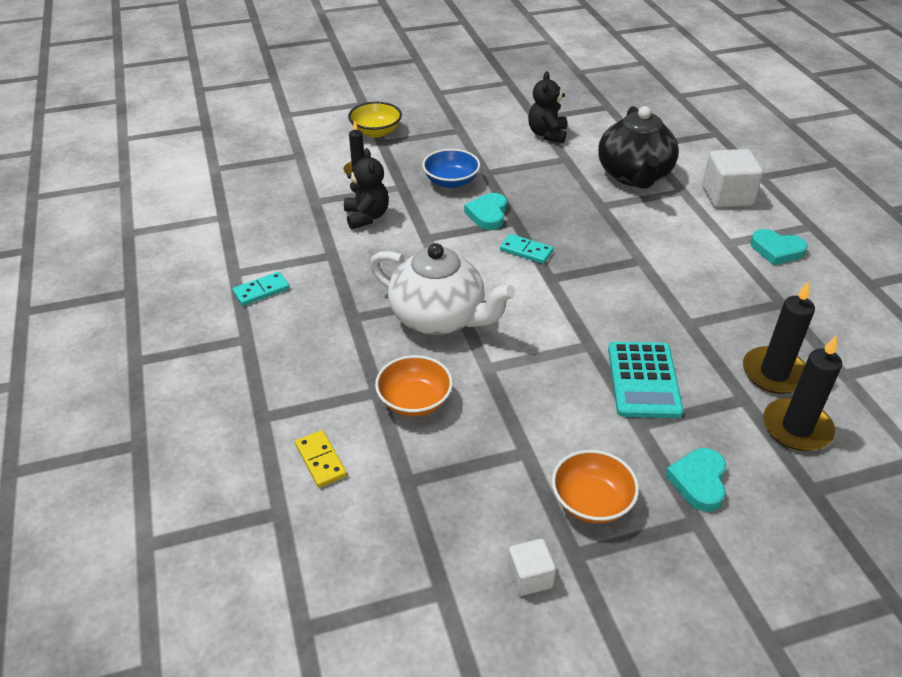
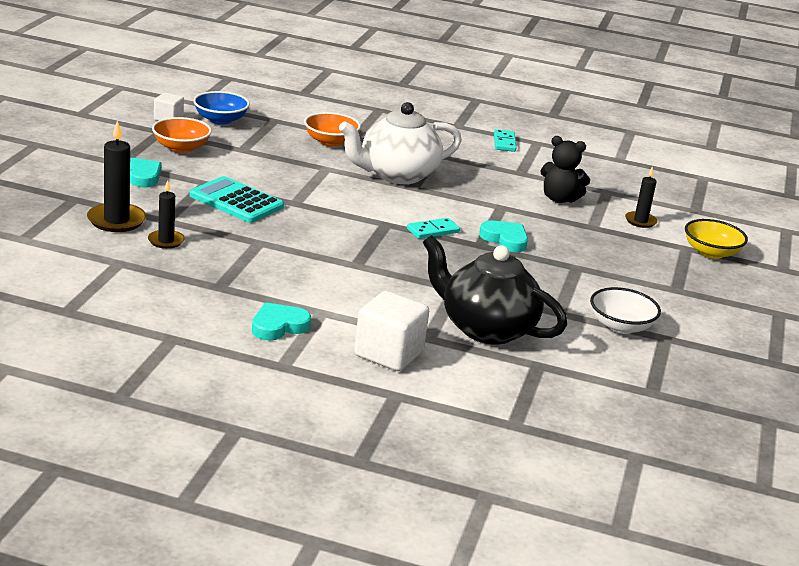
camera: 120 degrees right, 15 degrees down
yellow domino [295,430,347,488] -> none
blue bowl [422,149,480,188] -> blue bowl moved to [193,91,250,125]
black teddy bear [528,71,567,143] -> white bowl [590,287,661,334]
black candle [743,281,815,394] -> black candle [148,180,185,249], size x0.61

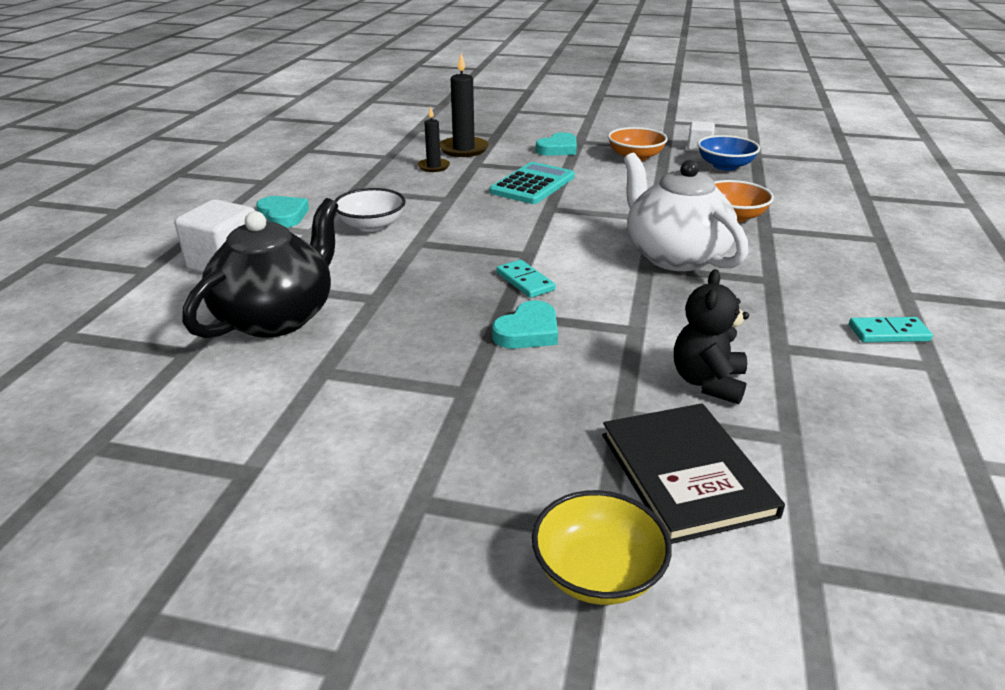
camera: 90 degrees right, 5 degrees up
white bowl [590,287,661,334] -> white bowl moved to [334,188,406,232]
black candle [625,166,658,228] -> black book [602,403,785,544]

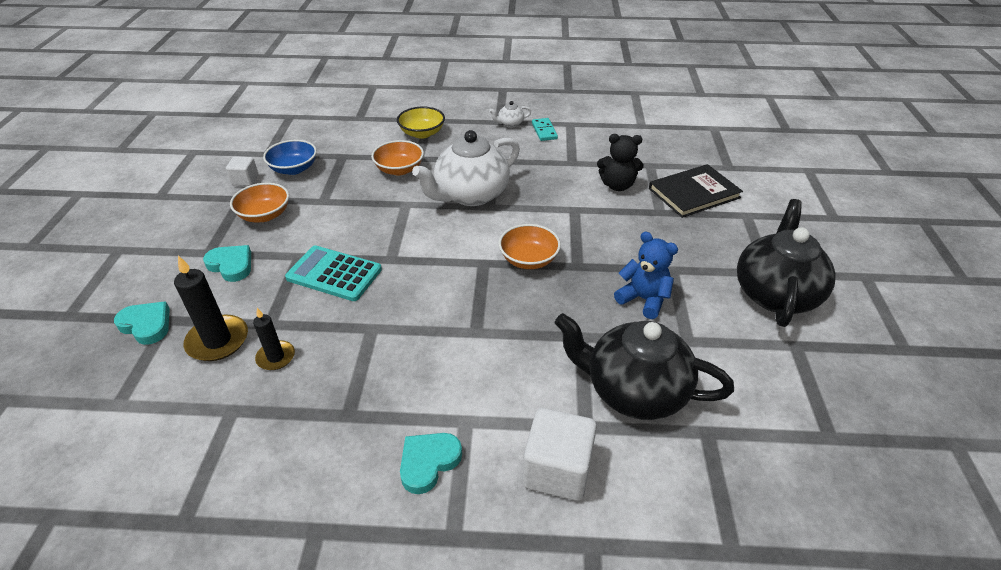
camera: 100 degrees left, 10 degrees up
white bowl [334,188,406,232] -> none
turquoise heart [492,300,558,349] -> turquoise heart moved to [114,301,170,345]
turquoise domino [496,260,556,298] -> orange bowl [499,224,561,269]
yellow bowl [532,490,672,605] -> yellow bowl moved to [397,107,445,139]
none -> white teapot [489,101,531,128]
none -> blue teddy bear [614,232,678,319]
none -> black teapot [737,199,836,327]

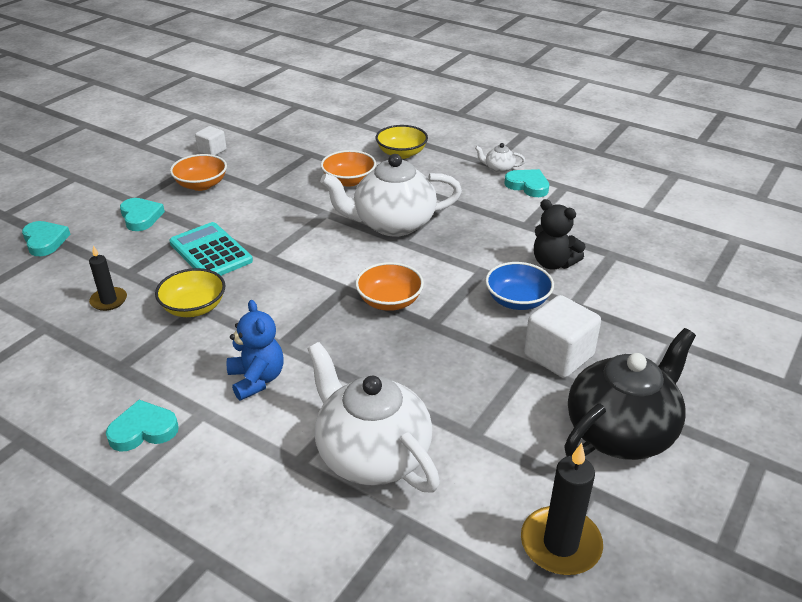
camera: 30 degrees right, 5 degrees down
black candle [174,256,248,361] -> black candle moved to [521,443,603,575]
blue bowl [263,140,317,175] -> blue bowl moved to [485,262,554,310]
white cube [523,408,597,501] -> white cube moved to [524,295,601,378]
turquoise domino [532,118,558,141] -> turquoise heart [505,169,549,197]
black teapot [554,313,734,420] -> white teapot [308,342,440,493]
blue teddy bear [614,232,678,319] -> blue teddy bear moved to [227,300,284,401]
black book [649,164,743,218] -> none
none -> yellow bowl [155,268,225,317]

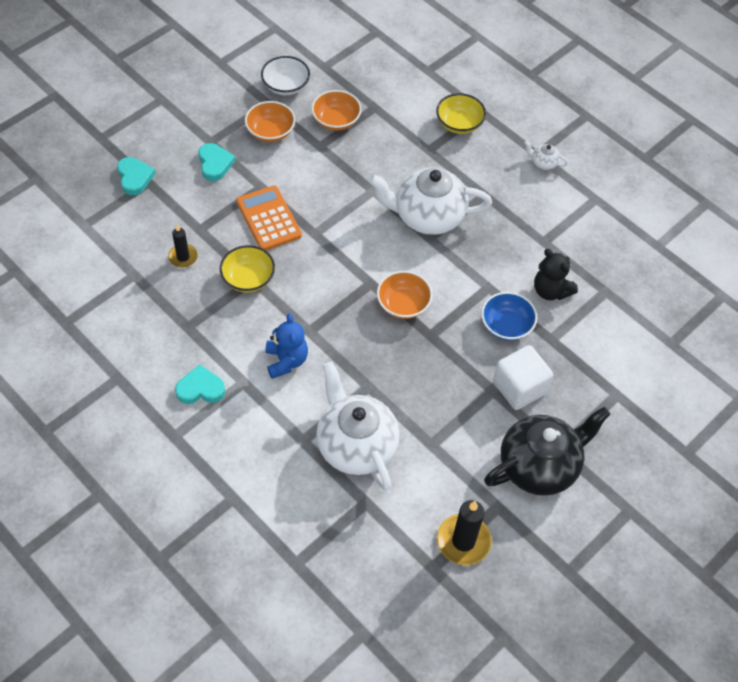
camera: 10 degrees right, 20 degrees up
turquoise calculator [169,222,253,276] -> orange calculator [236,185,302,250]
white cube [195,126,227,155] -> white bowl [261,56,310,95]
orange bowl [321,150,376,187] -> orange bowl moved to [311,90,362,131]
turquoise heart [505,169,549,197] -> none

